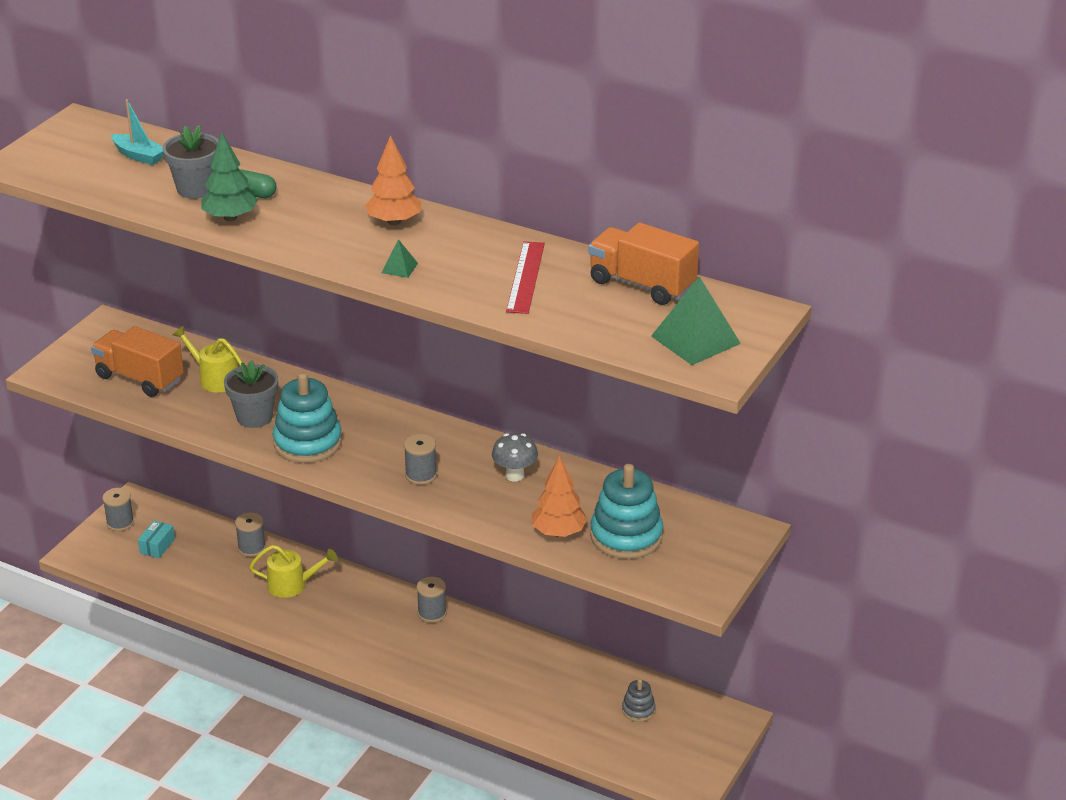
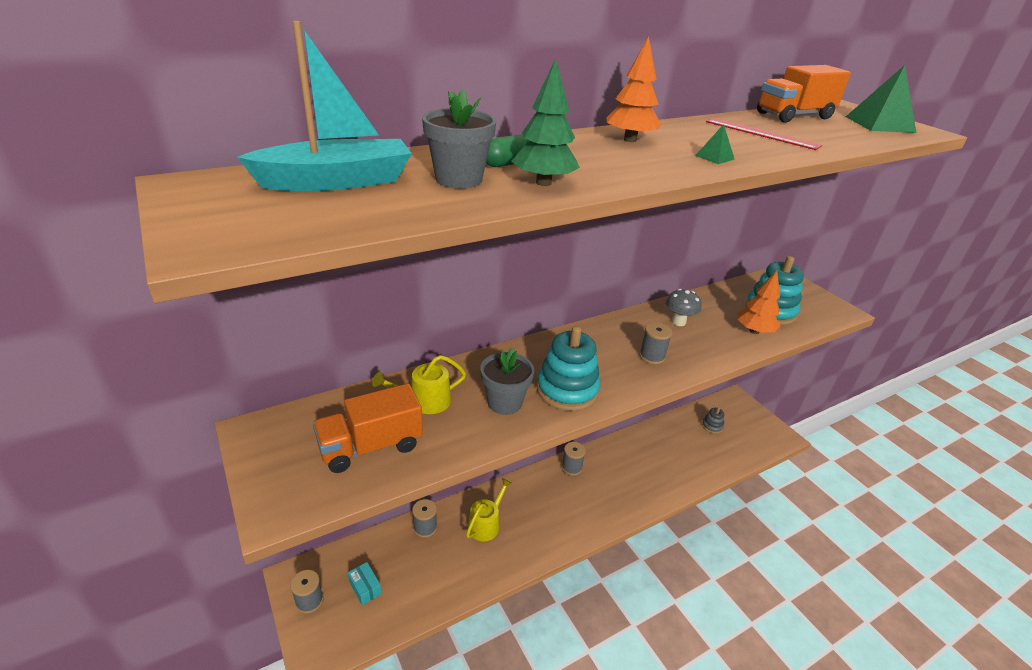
camera: 60 degrees left, 0 degrees up
turquoise boat [111,99,164,165] -> turquoise boat [237,21,412,191], size x1.80

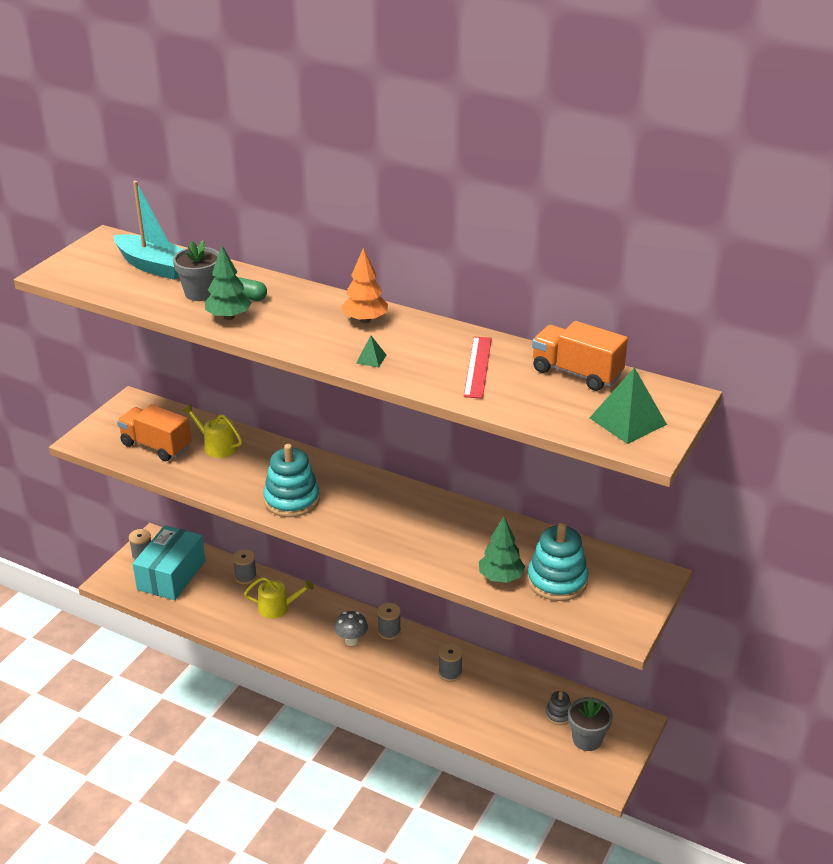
camera: 60 degrees right, 0 degrees up
turquoise box [348,562,382,605] -> turquoise box [133,525,205,600], size x2.46
grey flower pot [480,348,534,415] -> grey flower pot moved to [568,697,613,751]
grey spool [639,322,672,364] -> grey spool moved to [438,643,463,682]
grey mushroom [666,289,702,326] -> grey mushroom moved to [334,611,368,646]
orange tree [737,270,780,334] -> green tree [479,516,525,583]

